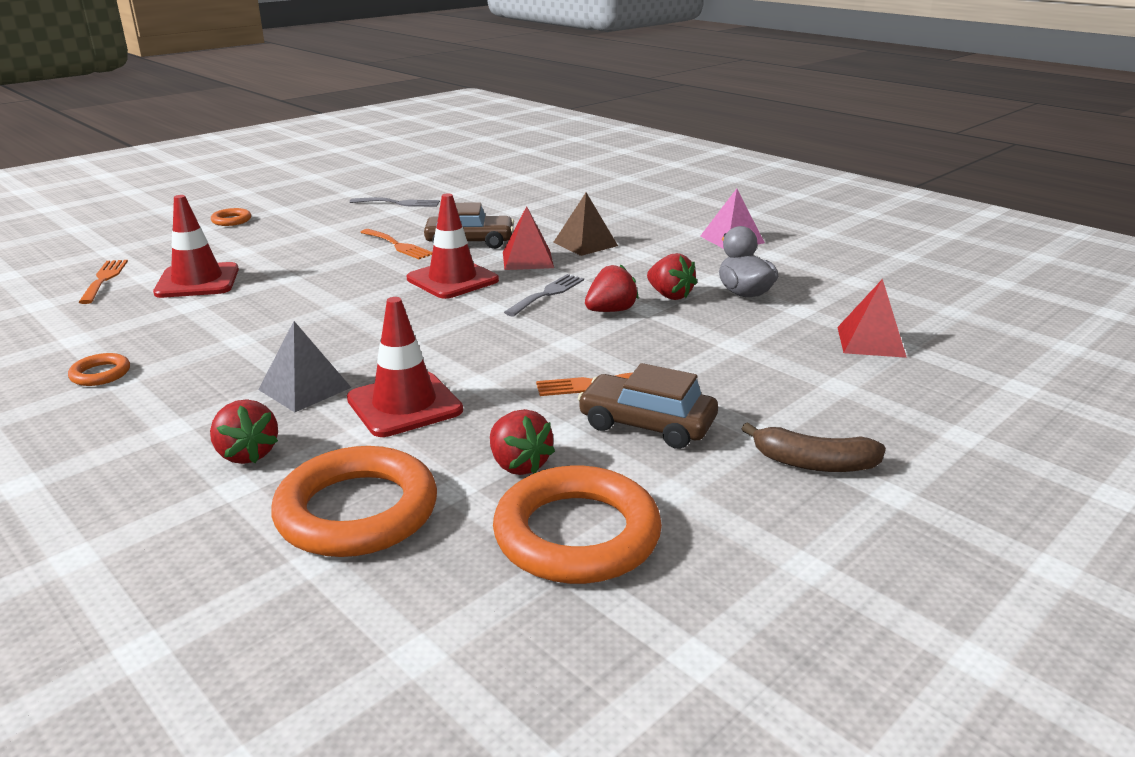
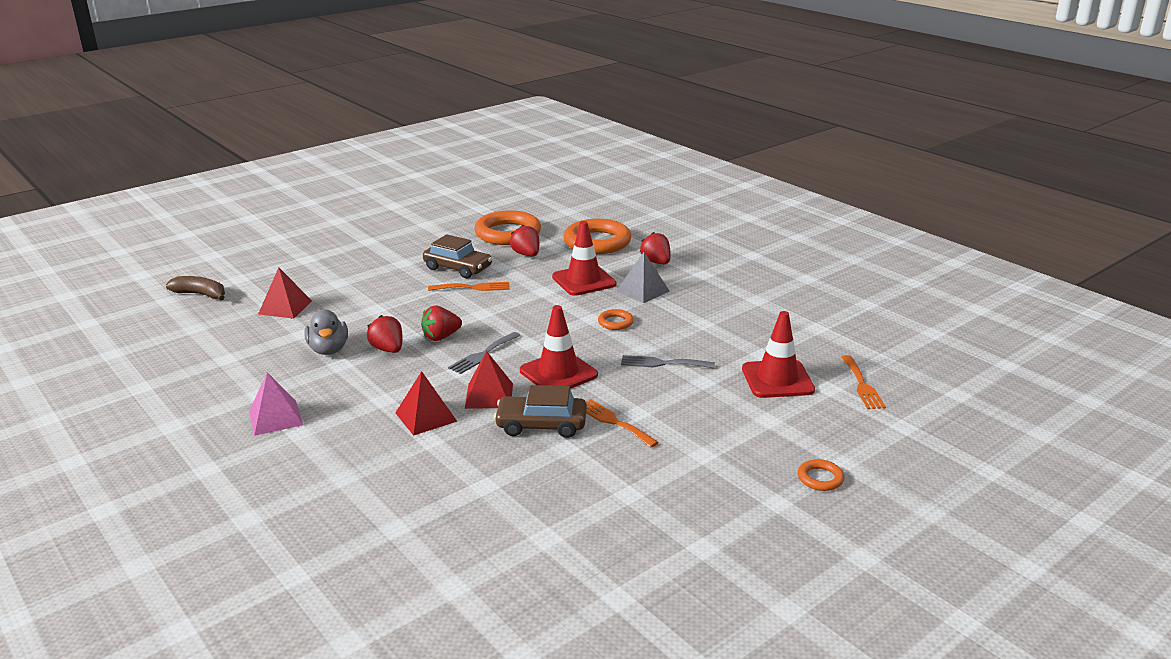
camera: 175 degrees left, 0 degrees up
orange ring [68,353,130,386] -> orange ring moved to [598,309,634,330]
grey fork [350,197,440,207] -> grey fork moved to [621,355,715,368]
brown pyramid [553,193,618,256] -> red pyramid [396,371,457,436]
brown banana [742,422,886,472] -> brown banana moved to [166,276,225,300]

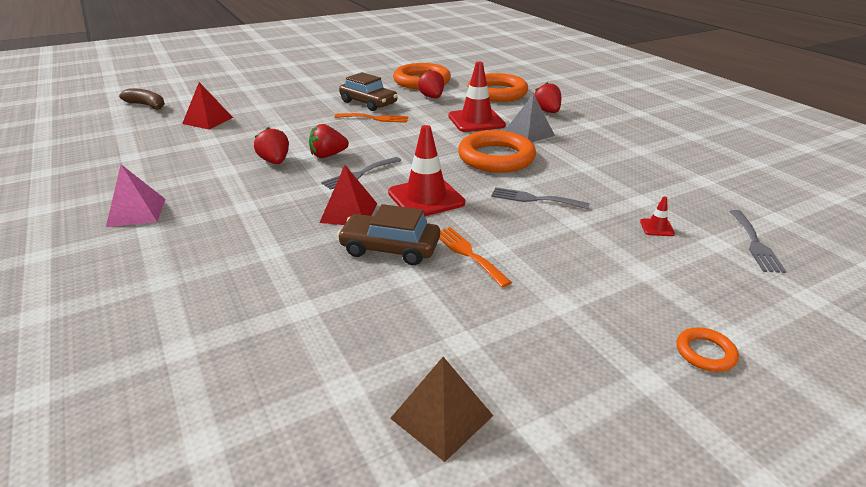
camera: 10 degrees right, 5 degrees up
grey duck [304,310,348,355] -> none
red pyramid [396,371,457,436] -> none
orange ring [598,309,634,330] -> orange ring [458,130,536,173], size x2.22
red traffic cone [742,311,815,398] -> red traffic cone [640,196,675,236], size x0.43
orange fork [841,355,886,409] -> grey fork [730,210,786,273]
none -> brown pyramid [390,357,493,462]

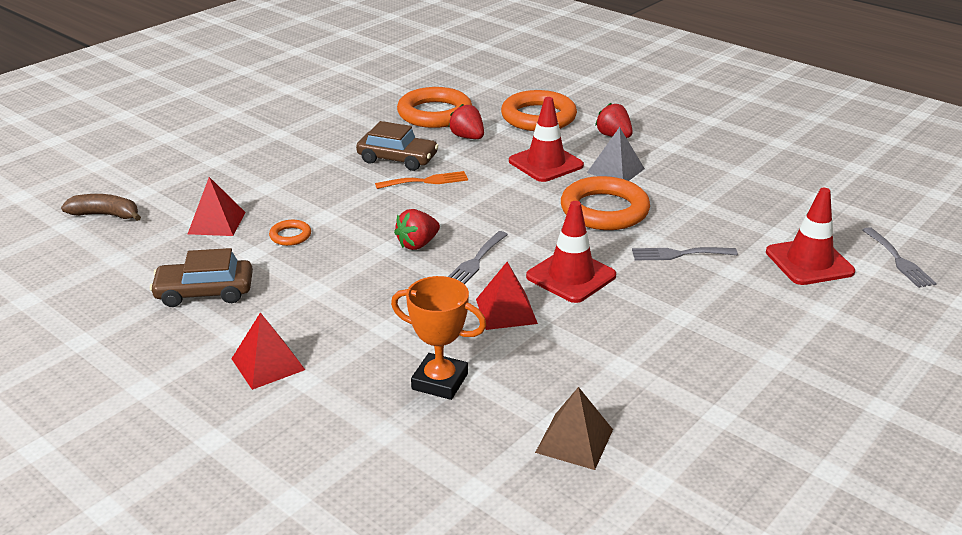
camera: 20 degrees left, 0 degrees up
pink pyramid [106,165,165,227] -> red pyramid [232,312,305,390]
red strawberry [254,127,289,164] -> none
brown car [337,204,440,265] -> brown car moved to [150,248,253,307]
brown pyramid [390,357,493,462] -> brown pyramid moved to [535,387,613,470]
orange fork [439,227,512,287] -> none
red traffic cone [640,196,675,236] -> red traffic cone [766,188,855,285], size x2.34
orange ring [677,327,739,372] -> orange ring moved to [269,220,311,246]
none -> orange trophy [391,276,487,400]

